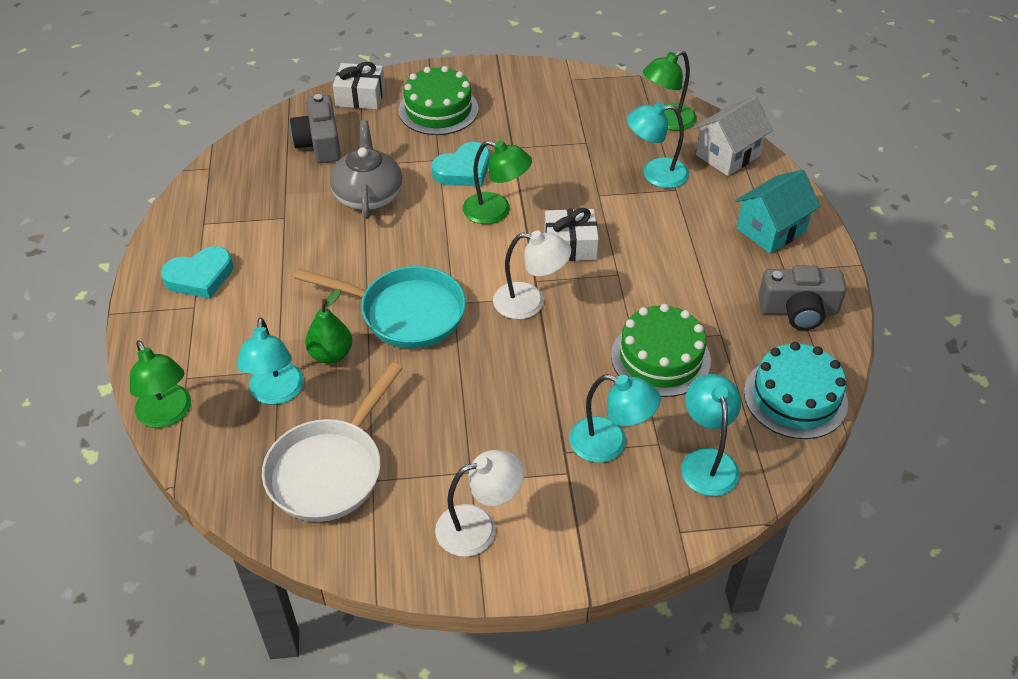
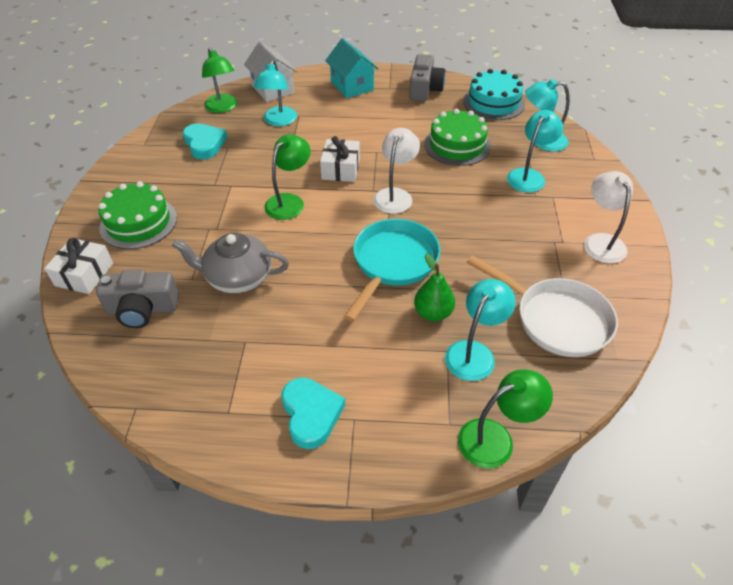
camera: 80 degrees left, 0 degrees up
turquoise lamp [237,317,304,405] -> turquoise lamp turned 60 degrees counterclockwise [445,279,516,381]
turquoise heart [432,142,490,187] -> turquoise heart moved to [183,123,227,160]

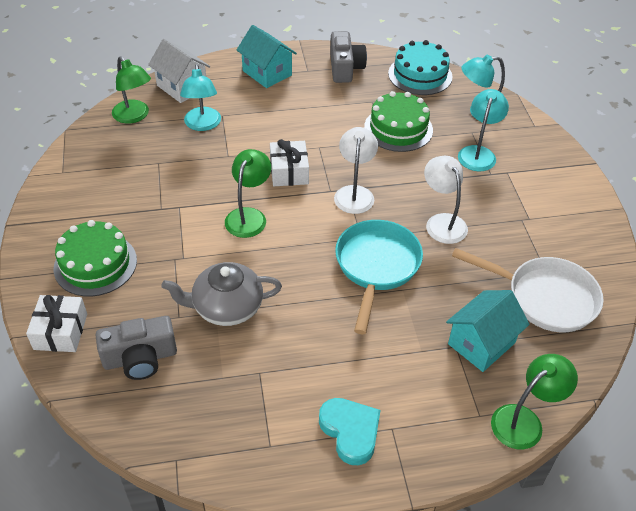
camera: 15 degrees left, 0 degrees up
turquoise heart [183,123,227,160] -> none
green pear [414,254,455,321] -> none
turquoise lamp [445,279,516,381] -> turquoise house [446,290,530,372]
white lamp [584,171,633,263] -> white lamp moved to [424,156,468,244]

